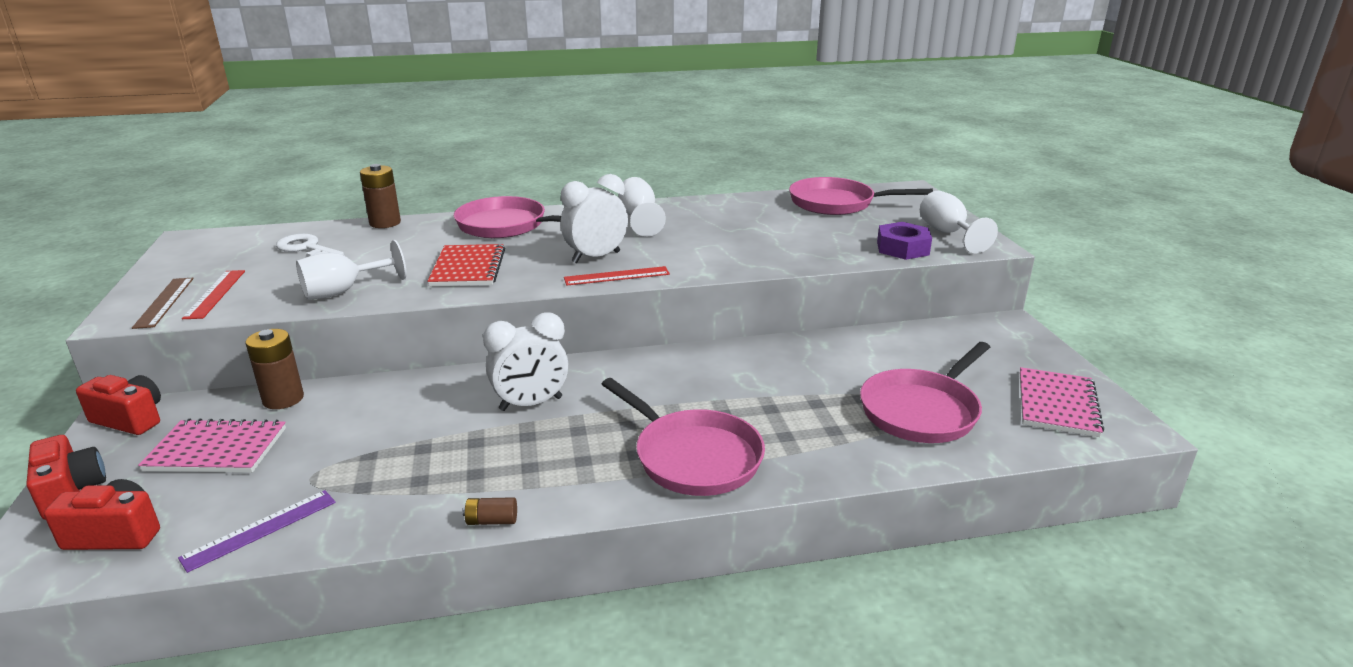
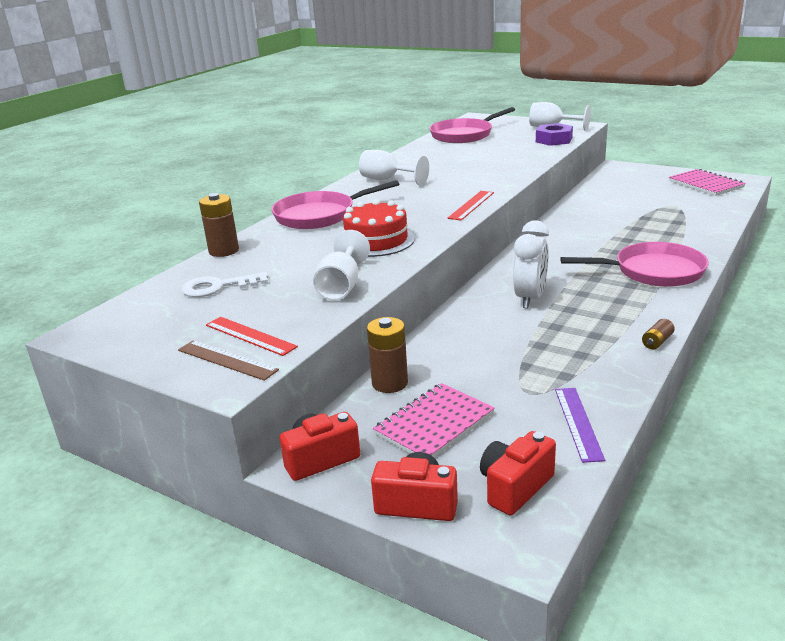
camera: 45 degrees left, 0 degrees up
red notebook [427,244,505,287] -> red cake [343,199,415,257]
white clock [561,174,628,263] -> none
pink pan [860,342,990,443] -> none

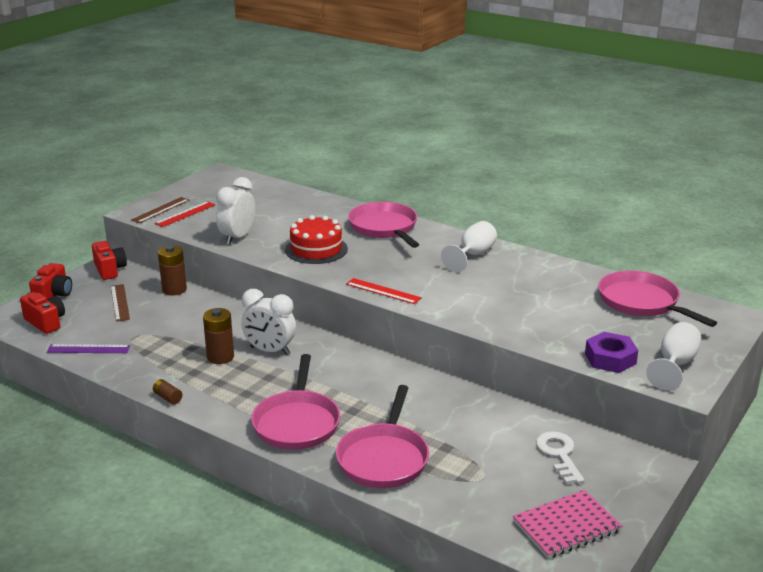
camera: 90 degrees right, 0 degrees up
white key [181,272,268,297] -> white key moved to [536,431,584,484]
brown battery [199,193,239,257] -> brown battery moved to [203,308,234,364]
white goblet [313,230,370,301] -> white clock [216,177,255,245]
pink notebook [373,383,495,457] -> brown ruler [111,284,130,322]
none -> pink pan [336,385,429,488]

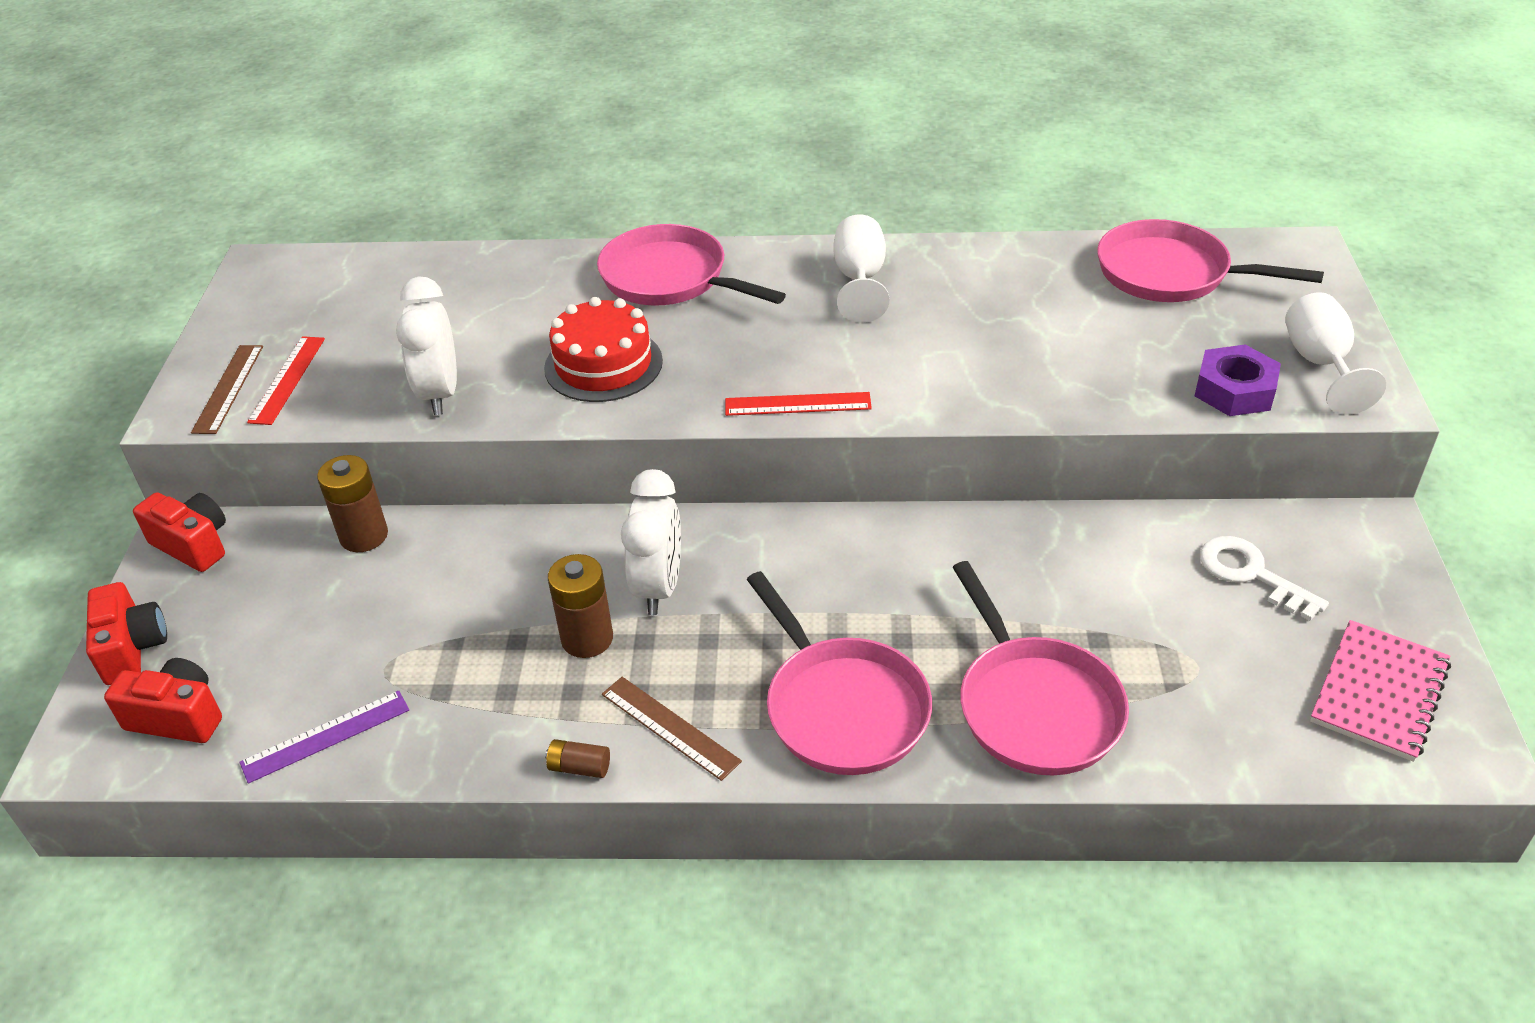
camera: 30 degrees left, 15 degrees up
brown ruler [111,284,130,322] -> brown ruler moved to [602,677,742,781]
white clock [241,289,296,355] -> white clock turned 75 degrees counterclockwise [621,469,681,615]

